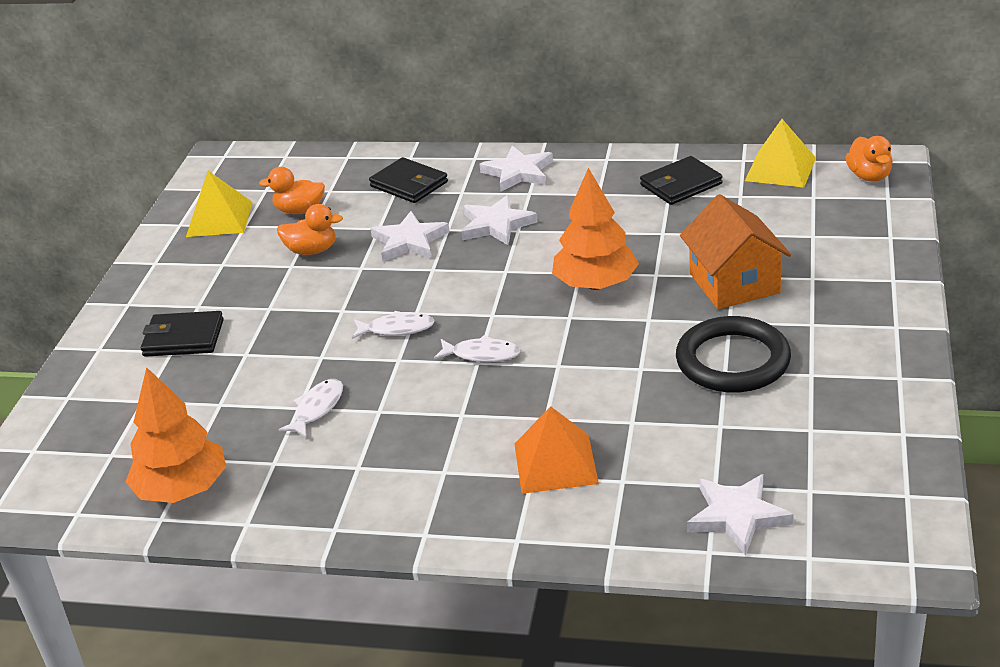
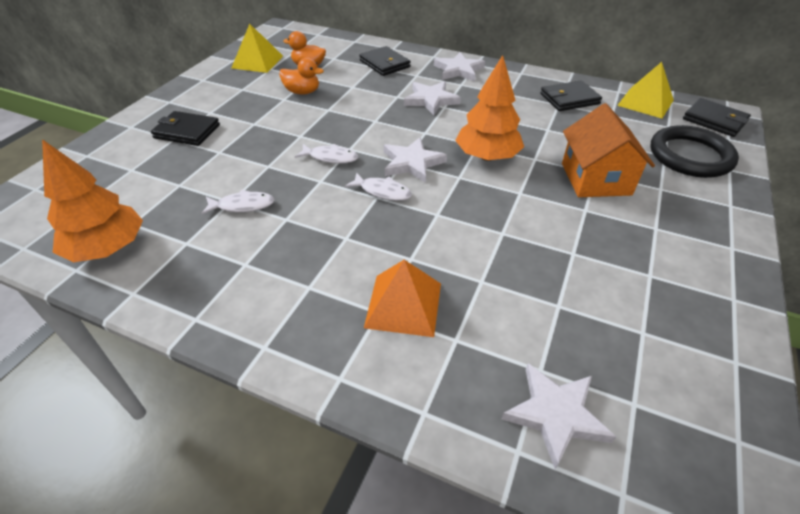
camera: 10 degrees right, 10 degrees up
white fish [278,379,343,438] -> white fish turned 45 degrees clockwise [201,190,275,214]
white star [370,211,450,261] -> white star moved to [384,137,447,183]
black ring [676,316,791,393] -> black ring moved to [650,125,739,178]
orange duck [846,136,893,182] -> black wallet [683,98,751,137]

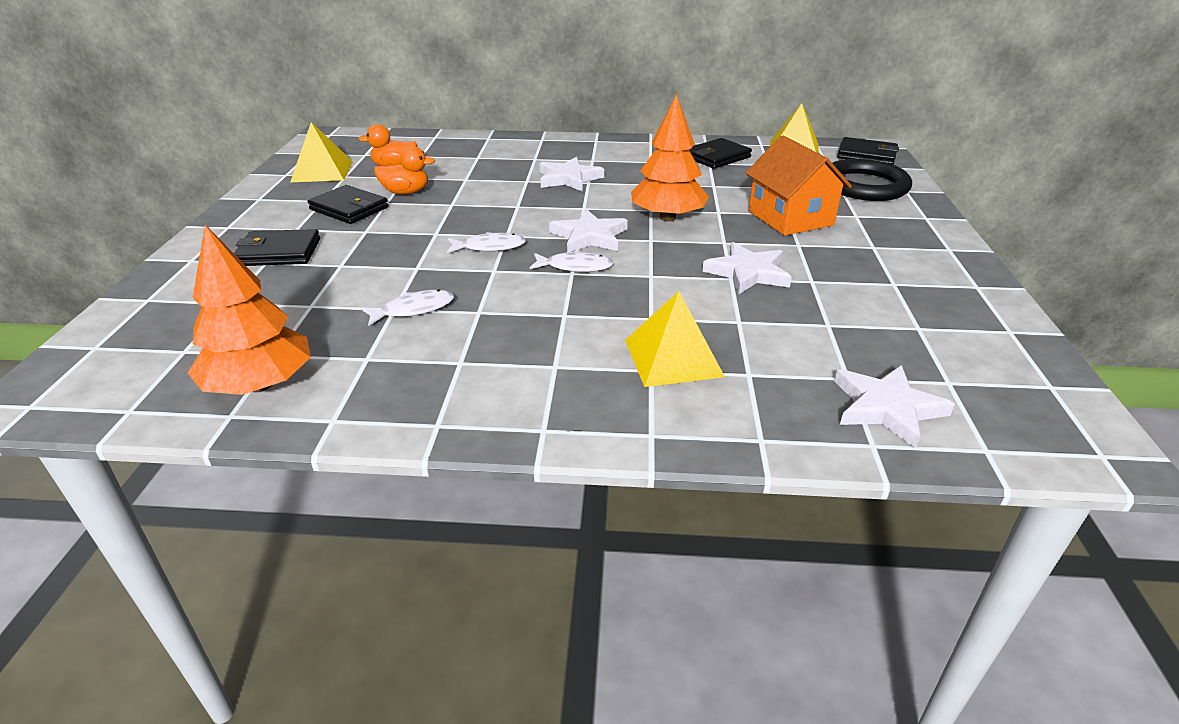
camera: 20 degrees left, 10 degrees down
black wallet [359,46,411,76] -> black wallet moved to [308,185,388,224]
orange pyramid [364,260,441,337] -> yellow pyramid [625,291,725,387]
white star [434,52,485,81] -> white star moved to [702,242,792,295]

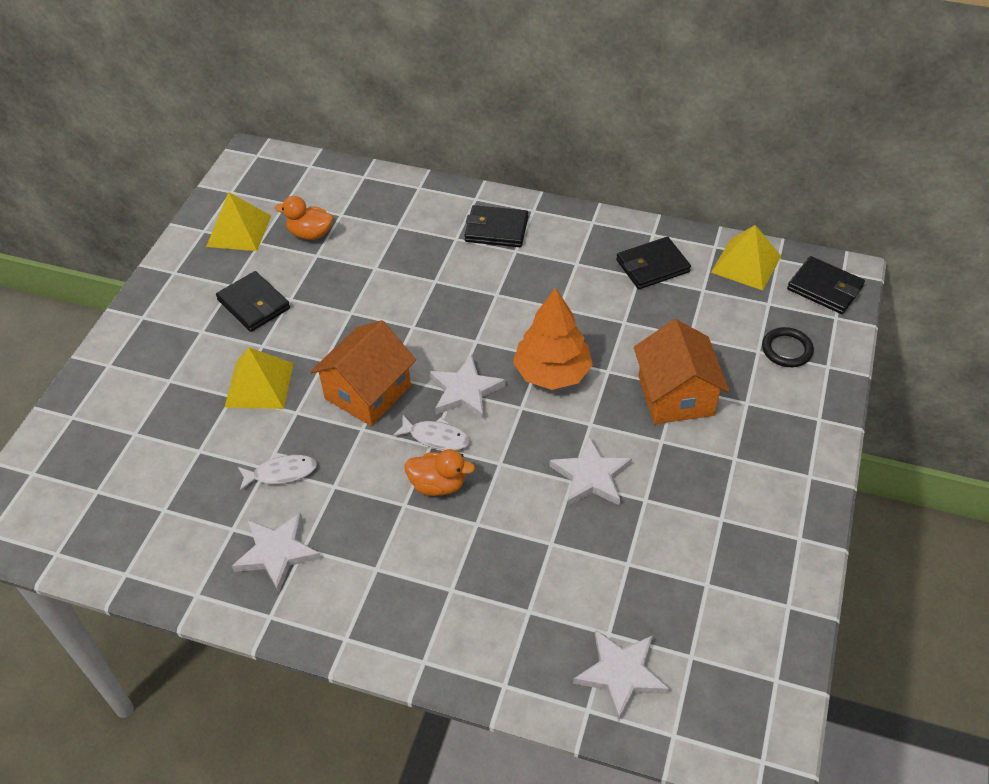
camera: 15 degrees right, 15 degrees up
orange tree [188,225,311,395] -> none
black wallet [234,229,320,266] -> black wallet moved to [464,205,528,247]
orange duck [374,146,435,194] -> orange duck moved to [404,449,475,496]
white fish [447,232,526,253] -> orange house [310,320,416,426]
white star [539,157,604,192] -> white star moved to [232,513,321,592]
yellow pyramid [625,291,725,387] -> yellow pyramid moved to [224,347,294,409]
black ring [833,159,912,201] -> black ring [762,327,814,367], size x0.54

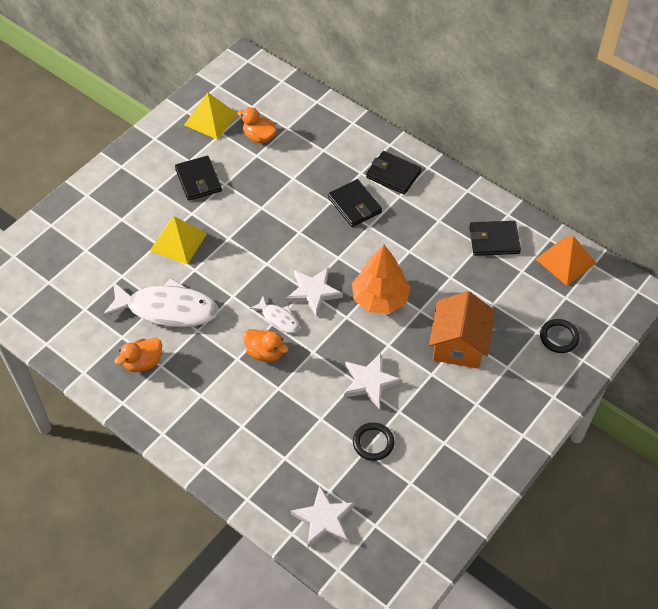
camera: 20 degrees right, 5 degrees up
white star [232,513,321,592] -> orange duck [115,338,162,372]
white fish [238,452,317,491] -> white fish [102,278,219,327], size x2.06
orange house [310,320,416,426] -> none
yellow pyramid [711,225,781,290] -> orange pyramid [536,236,596,286]
black wallet [787,256,865,314] -> black wallet moved to [328,179,382,227]
none -> black ring [353,423,395,461]

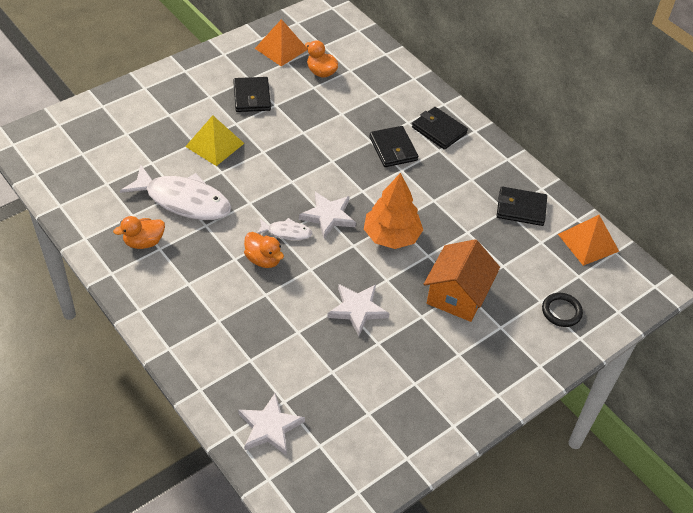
camera: 10 degrees right, 5 degrees down
yellow pyramid [184,92,238,139] -> orange pyramid [255,19,308,66]
white fish [250,296,300,333] -> white fish turned 45 degrees counterclockwise [257,218,312,240]
black ring [353,423,395,461] -> none

